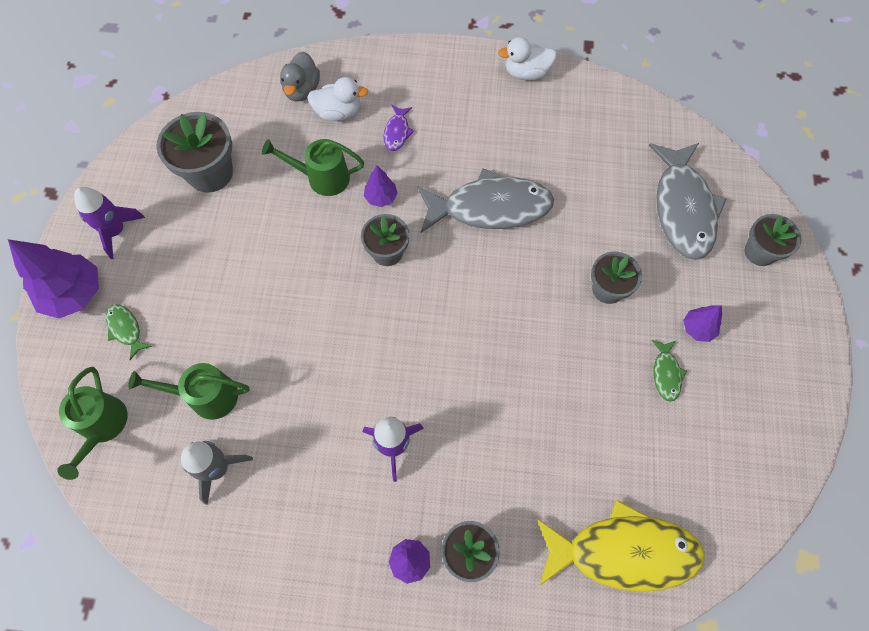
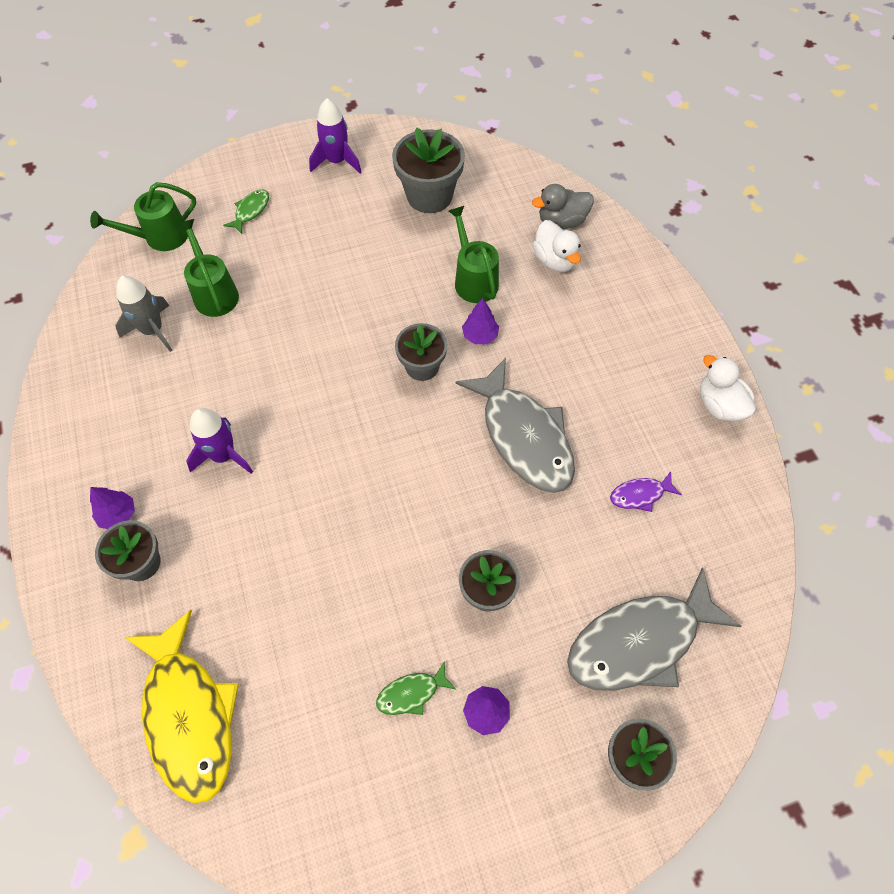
camera: 65 degrees right, 5 degrees down
purple tree [8,239,99,319] -> none
purple fish [384,105,414,151] -> purple fish moved to [610,471,682,512]

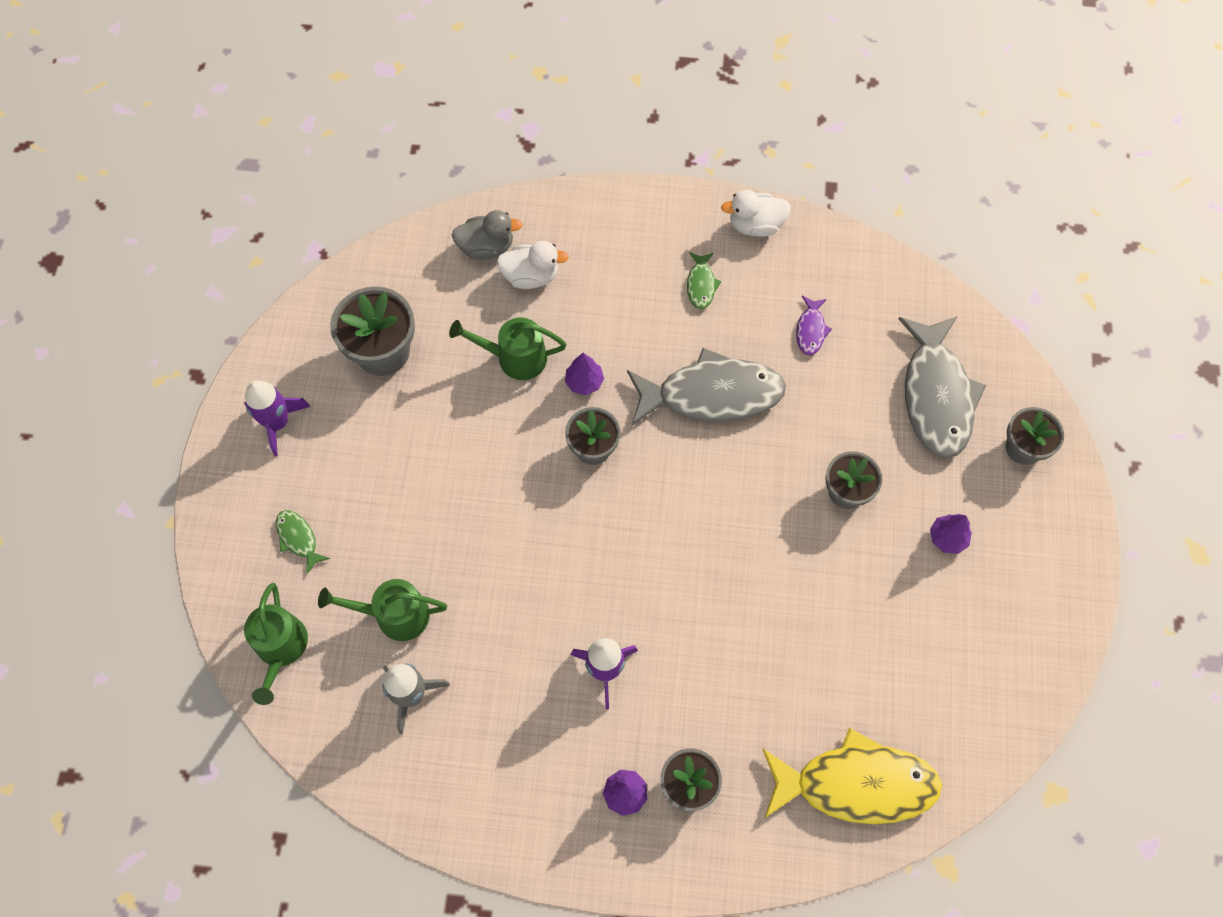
camera: 65 degrees left, 5 degrees up
green fish [376,661,456,715] -> green fish moved to [687,252,722,309]
grey duck [532,184,594,229] -> grey duck turned 105 degrees counterclockwise [452,210,523,260]

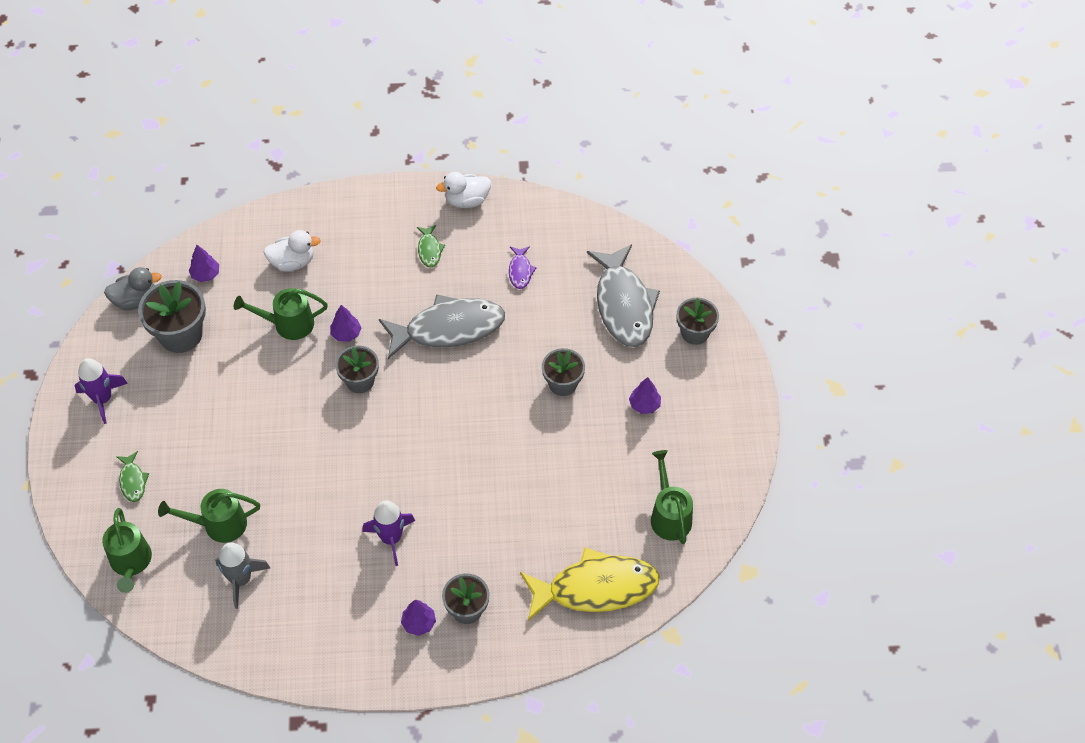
camera: 10 degrees left, 10 degrees down
green fish [276,510,330,574] -> green fish turned 150 degrees counterclockwise [116,451,149,502]
grey duck [452,210,523,260] -> grey duck moved to [104,267,162,310]
none -> purple tree [189,245,219,282]
none -> green watering can [651,450,693,544]

